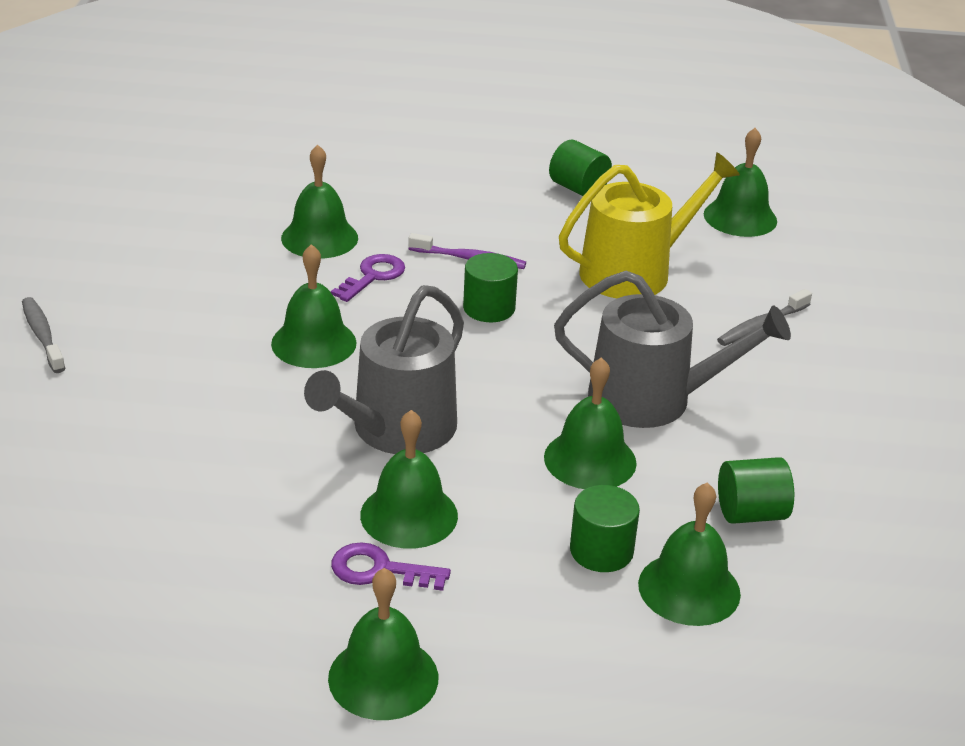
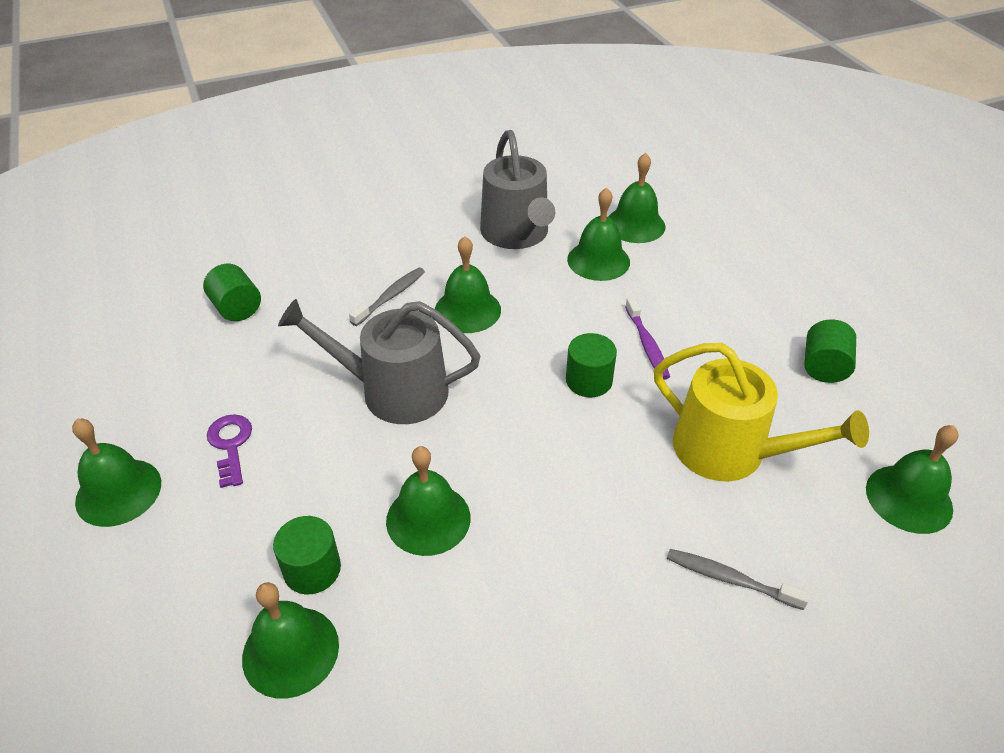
camera: 65 degrees right, 10 degrees up
grey toothbrush [22,297,66,373] -> grey toothbrush moved to [349,267,425,326]
purple key [331,254,405,302] -> none
green bell [360,410,458,549] -> green bell moved to [608,153,665,243]
grey watering can [554,270,791,428] -> grey watering can moved to [480,130,555,249]
green cylinder [718,457,794,524] -> green cylinder moved to [203,264,261,321]

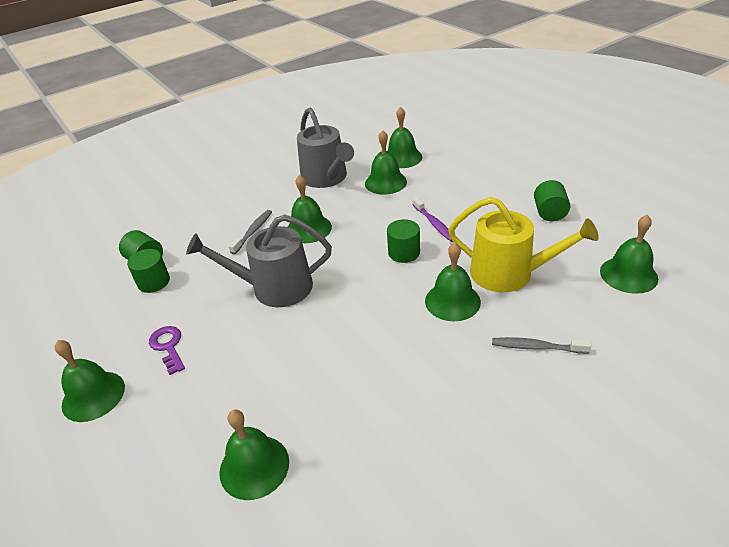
camera: 10 degrees left, 5 degrees down
green cylinder [273,516,341,594] -> green cylinder moved to [127,249,170,293]
green bell [386,446,471,556] -> green bell moved to [425,243,481,321]

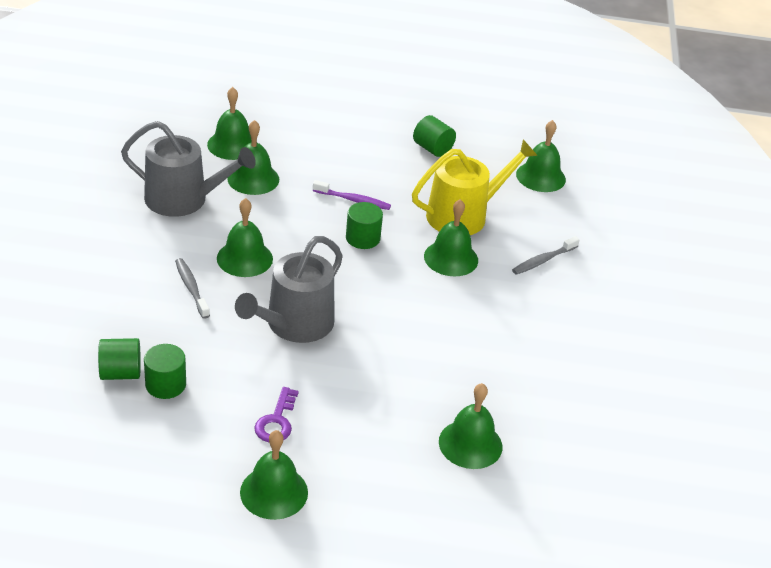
camera: 55 degrees left, 0 degrees up
purple key [149,326,185,375] -> purple key turned 90 degrees counterclockwise [254,387,299,443]

